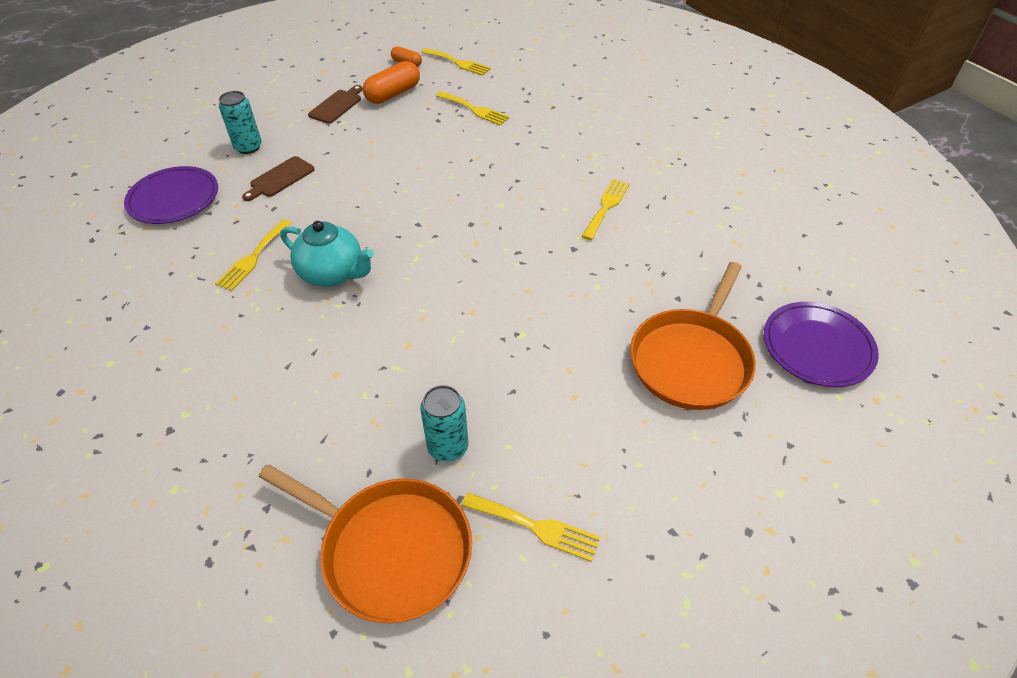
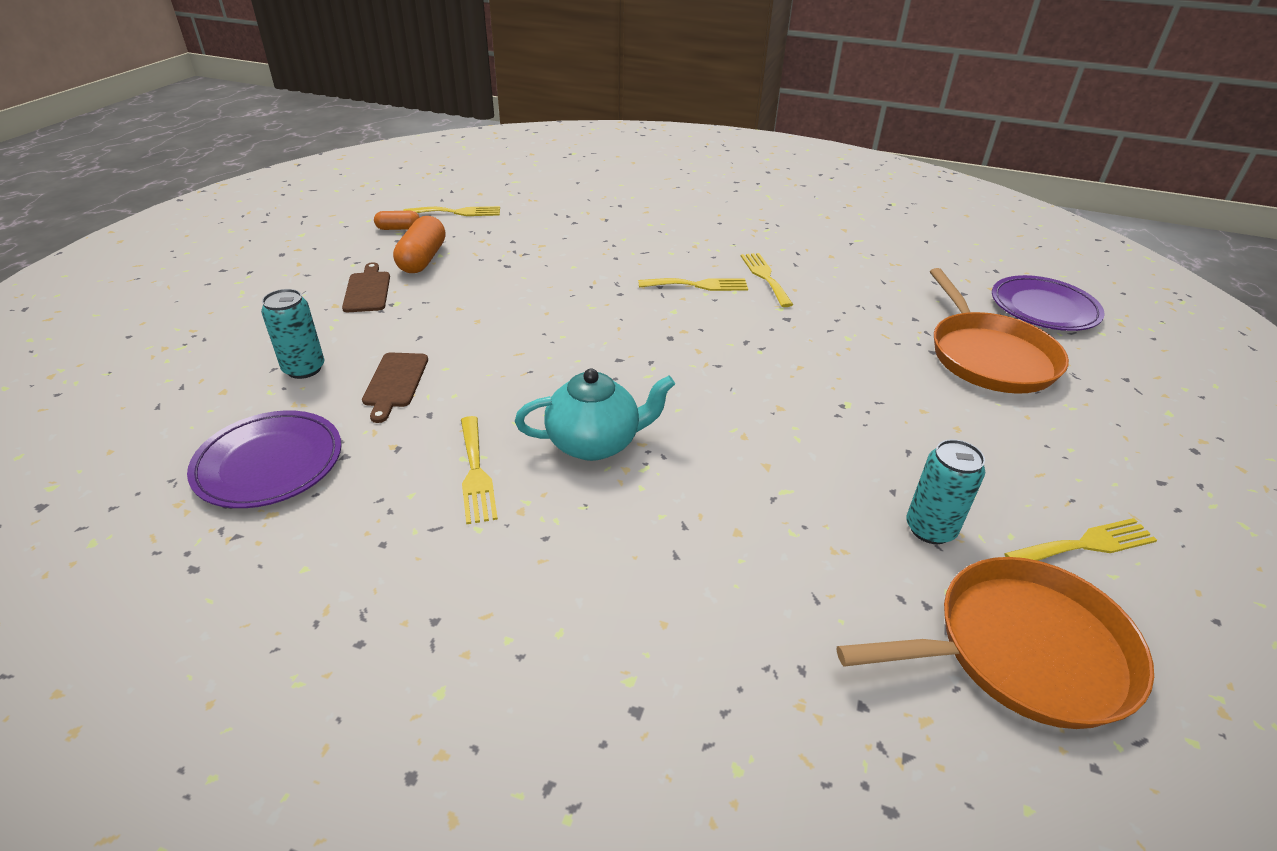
camera: 40 degrees left, 10 degrees down
yellow fork [436,91,510,125] -> yellow fork moved to [638,278,748,291]

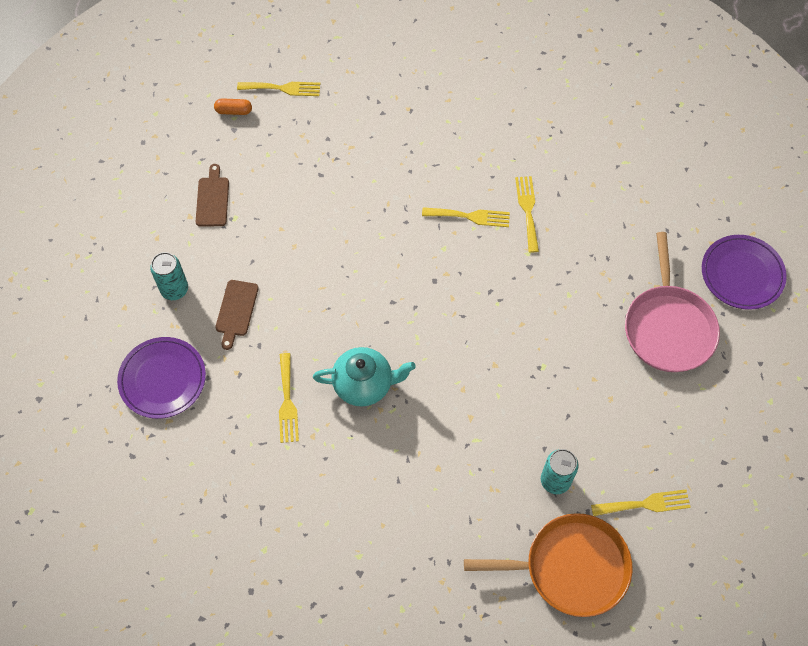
camera: 10 degrees right, 25 degrees up
orange capsule [393,216,446,273] -> none
orange pan [930,268,1069,394] -> pink pan [625,232,720,372]

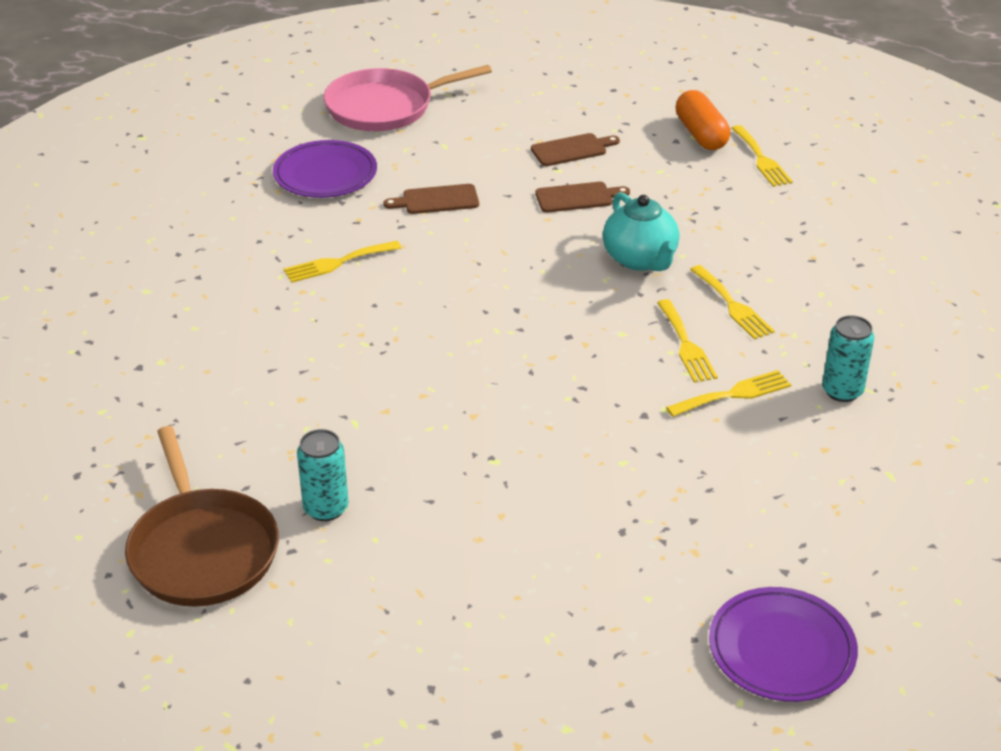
camera: 70 degrees right, 25 degrees down
turquoise can [150,252,188,300] -> turquoise can moved to [822,315,874,402]
orange capsule [214,98,252,115] -> orange capsule [676,90,730,150], size x1.75
turquoise teapot [313,347,416,407] -> turquoise teapot moved to [603,192,679,271]
orange pan [464,513,632,617] -> brown pan [125,426,279,607]
yellow fork [591,489,691,516] -> yellow fork moved to [690,265,775,340]
pink pan [625,232,720,372] -> pink pan moved to [324,65,492,131]
none -> brown cutting board [535,182,630,213]

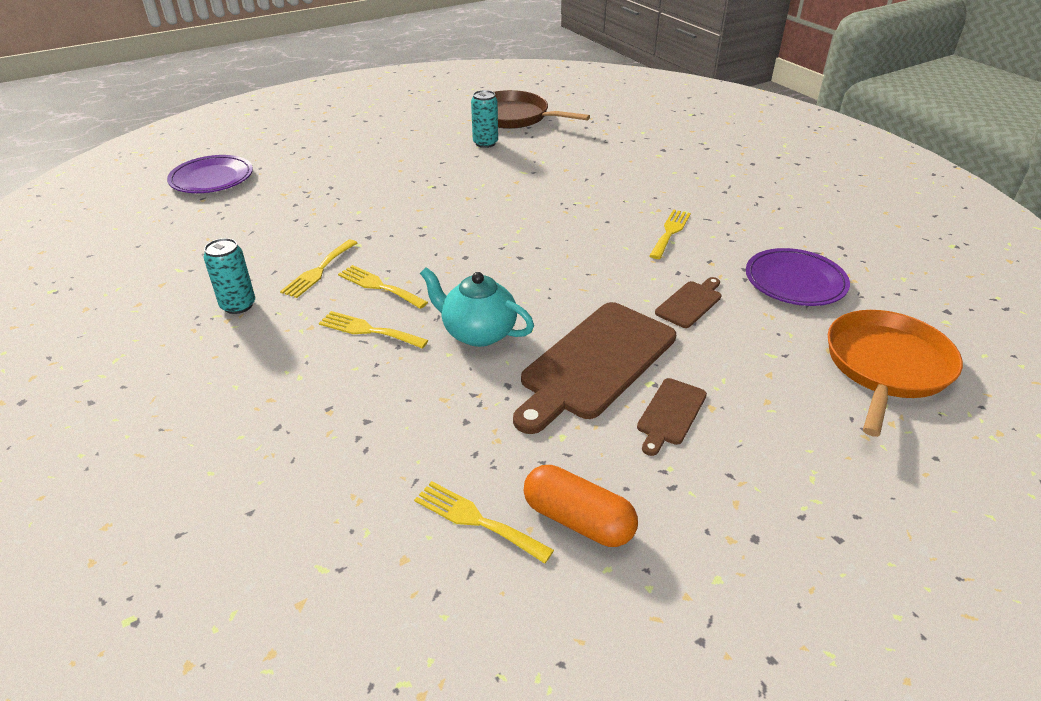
camera: 140 degrees right, 0 degrees up
pink pan [324,65,492,131] -> orange pan [828,310,963,437]
brown cutting board [535,182,630,213] -> brown cutting board [513,302,676,434], size x2.09

